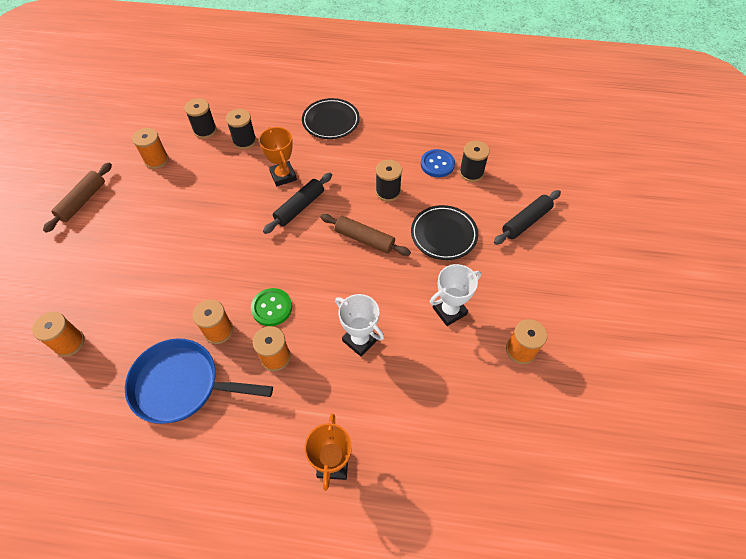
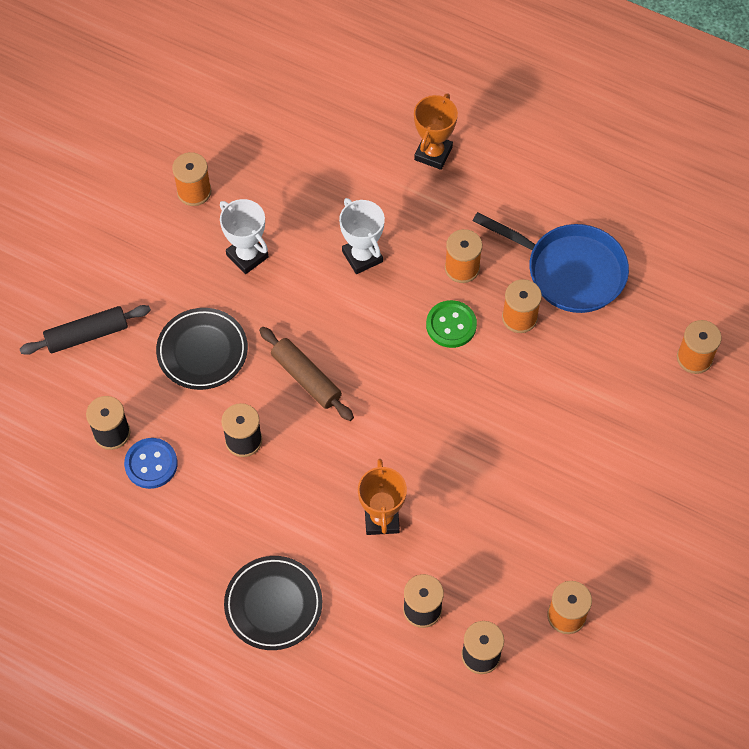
camera: 160 degrees left, 5 degrees up
brown rolling pin [43,163,112,233] -> none
black rolling pin [263,173,332,234] -> none
white trophy [430,264,481,326] -> white trophy turned 60 degrees clockwise [220,199,269,274]

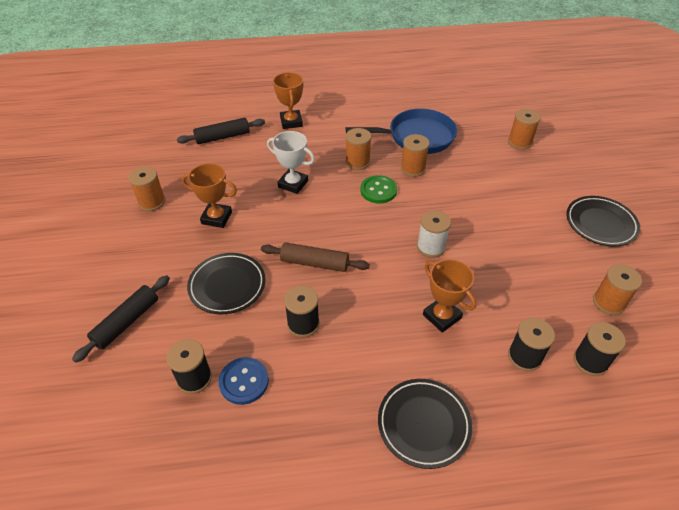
camera: 35 degrees left, 15 degrees down
white trophy [220,199,269,274] -> orange trophy [182,163,237,228]
none -> black rolling pin [177,118,265,144]
none -> white spool [417,210,451,258]
none -> black plate [566,196,640,246]

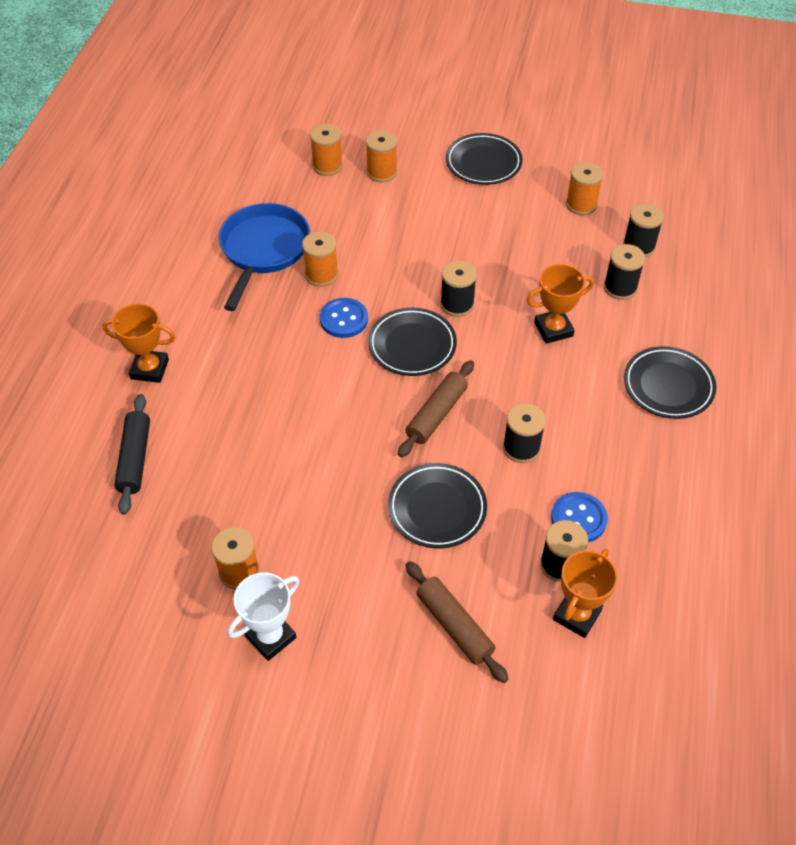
camera: 70 degrees left, 5 degrees up
black rolling pin [72,275,170,363] -> brown rolling pin [406,561,508,683]
orange trophy [182,163,237,228] -> orange trophy moved to [553,549,618,638]
white trophy [267,131,315,194] -> white trophy moved to [228,572,299,661]
orange spool [345,128,372,170] -> orange spool moved to [366,130,397,182]
green button [360,175,397,204] -> blue button [320,298,368,338]
white spool [417,210,451,258] -> black spool [440,261,477,317]
none -> black plate [368,308,457,376]

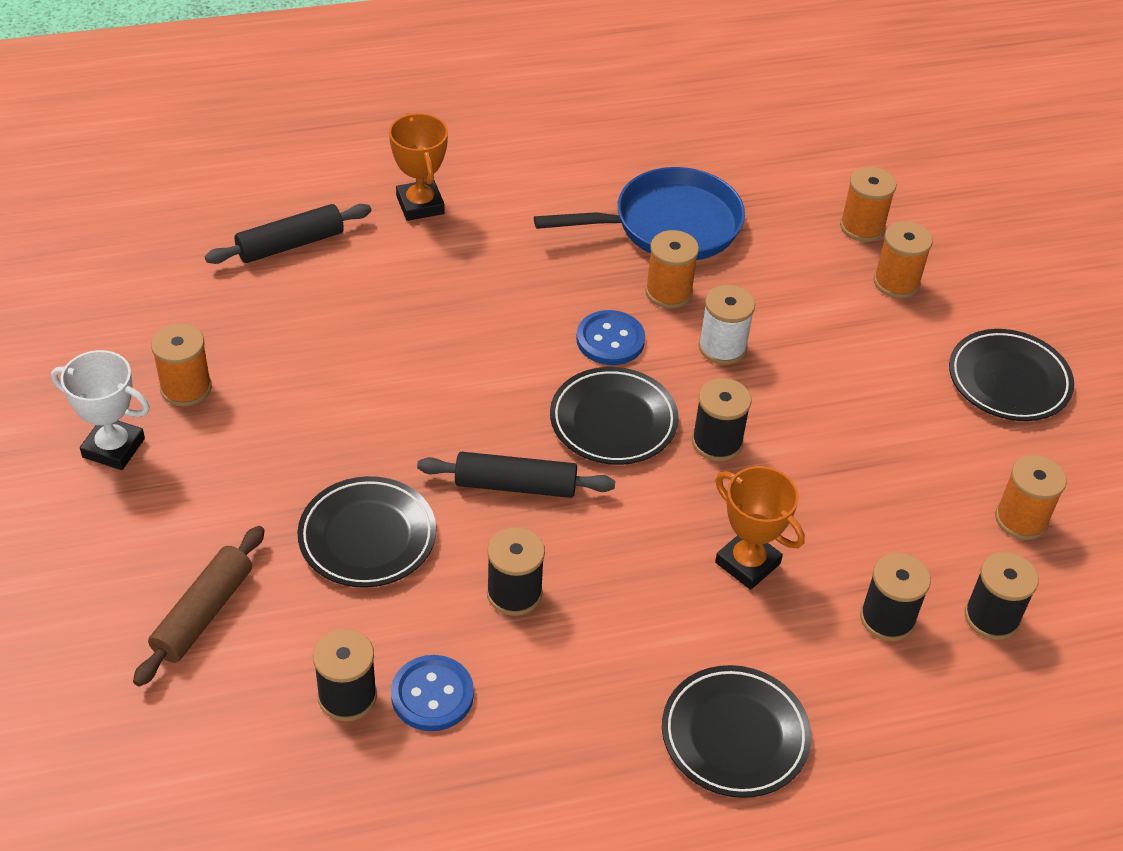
camera: 60 degrees right, 5 degrees down
brown rolling pin [398,360,474,457] -> black rolling pin [417,452,615,498]
orange trophy [553,549,618,638] -> none
none -> white spool [699,285,755,365]

